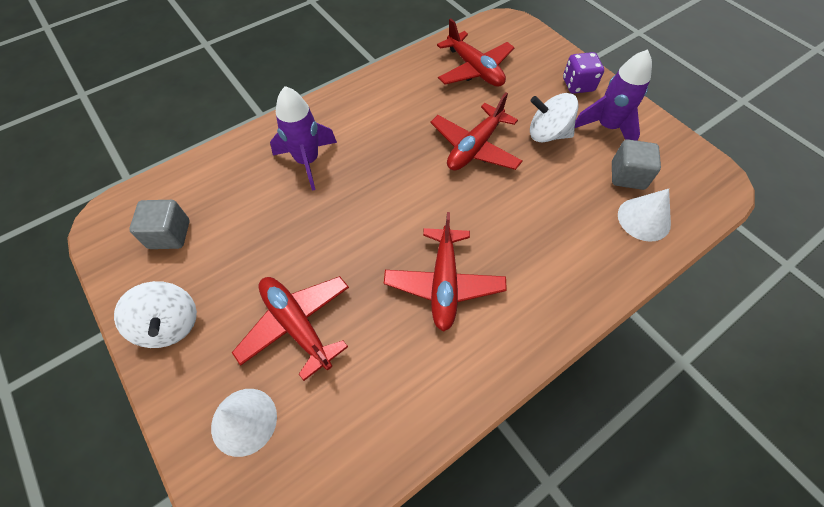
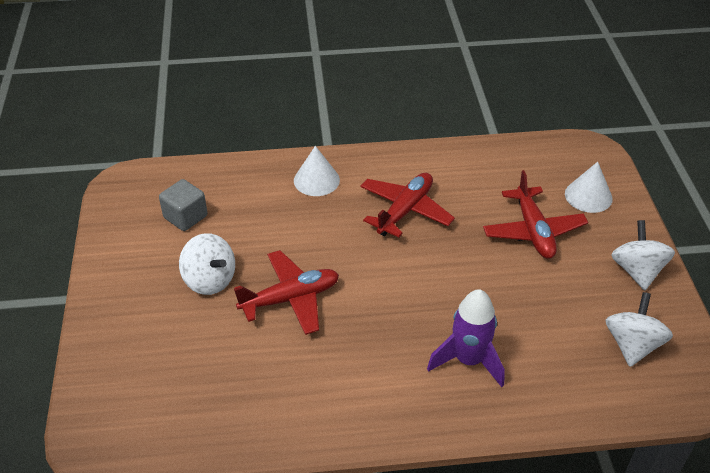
camera: 150 degrees left, 15 degrees down
grey cube [129,200,189,249] -> white spinning top [606,292,673,367]
red plane [437,19,515,87] -> none
purple dice [563,52,604,94] -> none
purple rocket [575,49,652,141] -> none
white cone [618,189,671,242] -> white cone moved to [294,146,340,196]

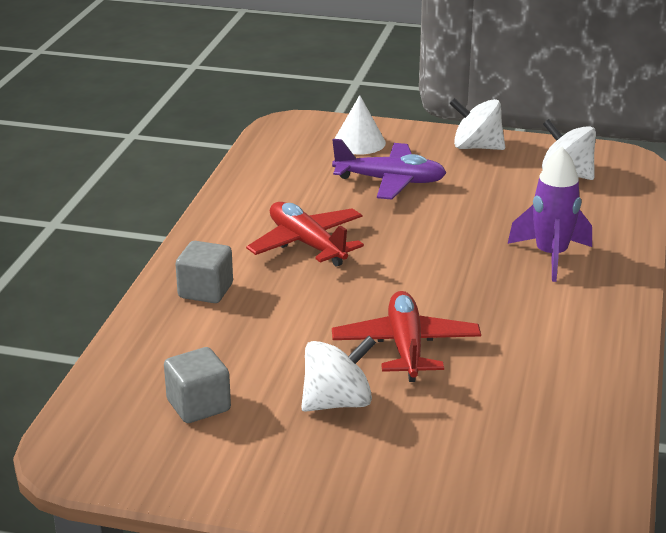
camera: 70 degrees left, 15 degrees down
white cone [294,146,340,196] -> grey cube [176,241,233,303]
red plane [483,170,588,259] -> purple plane [332,139,446,200]

